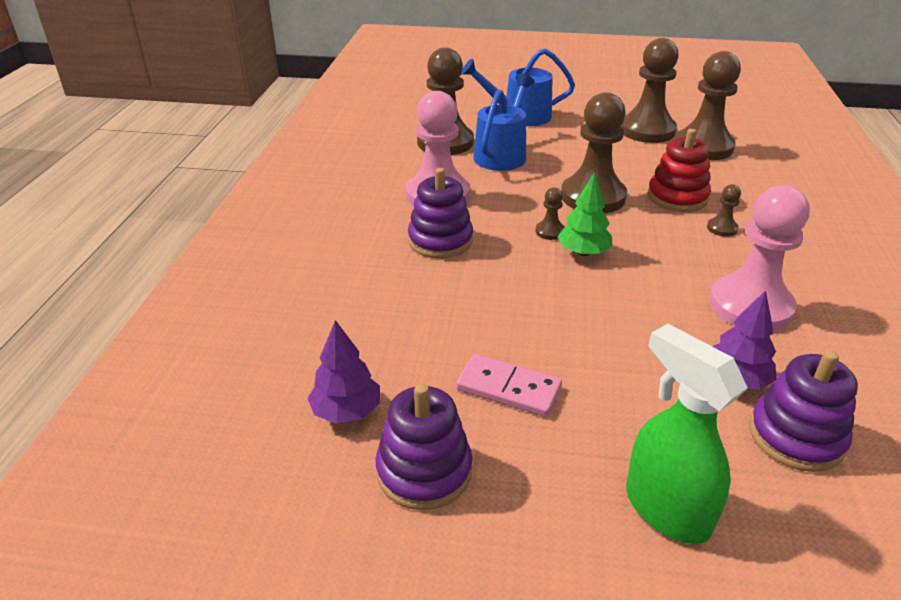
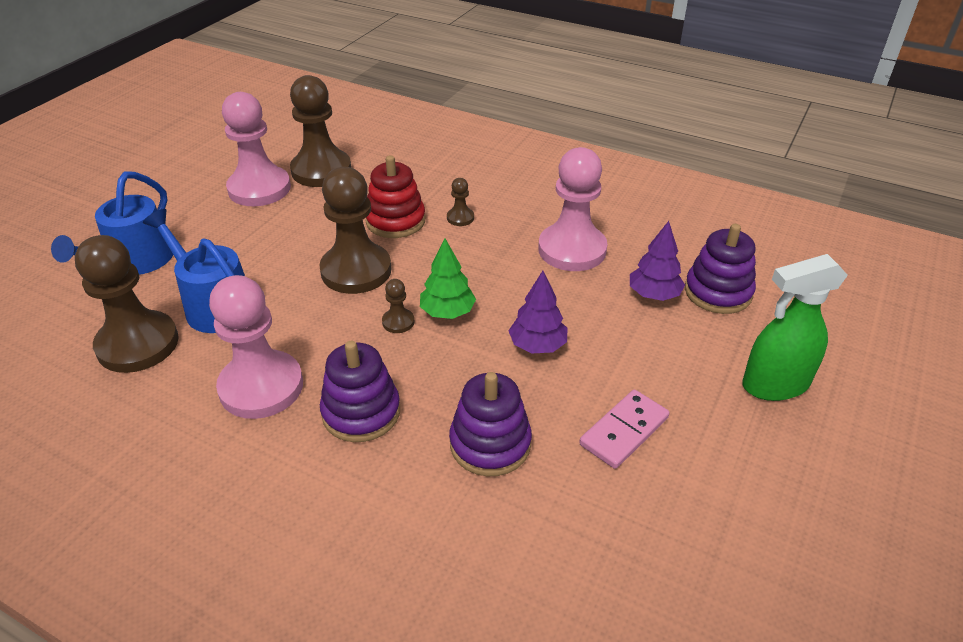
camera: 70 degrees left, 5 degrees up
purple tree [308,320,380,424] -> purple tree moved to [509,271,568,353]
purple stacking toy [376,384,472,510] -> purple stacking toy moved to [449,372,532,476]
brown pawn [620,38,679,143] -> pink pawn [222,92,291,206]

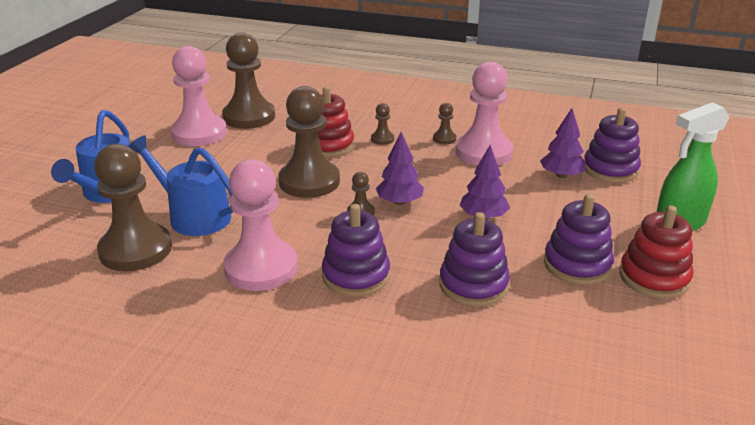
camera: 10 degrees left, 10 degrees down
green tree [420,238,476,319] -> purple tree [376,132,424,205]
pink domino [579,390,669,469] -> purple stacking toy [544,194,614,285]
none -> brown pawn [433,103,456,144]
none -> red stacking toy [619,205,693,299]

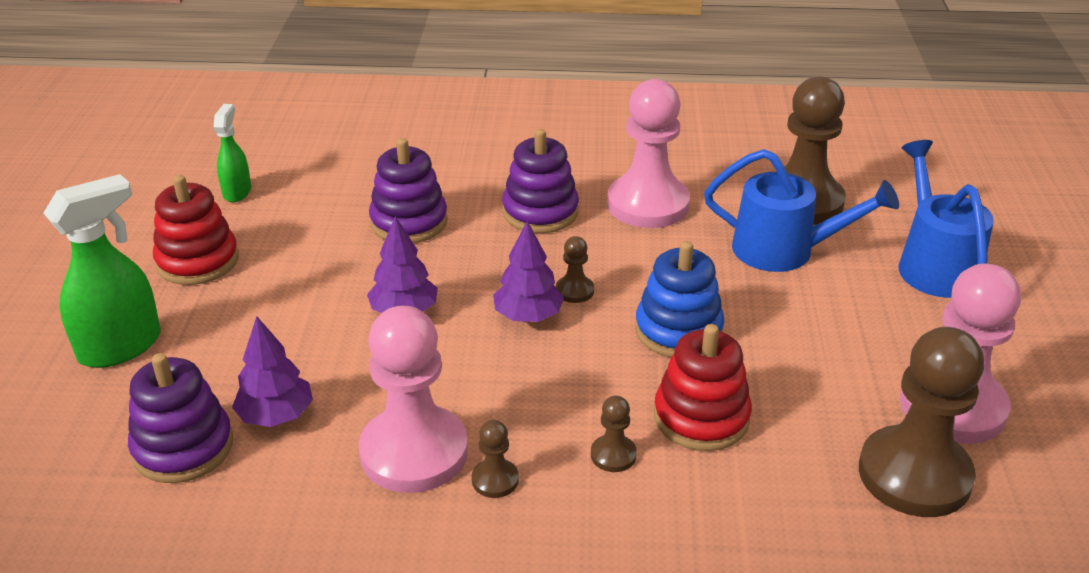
camera: 165 degrees right, 5 degrees up
brown pawn [278,86,340,198] -> blue stacking toy [635,241,724,358]
purple stacking toy [544,194,614,285] -> none
none -> green spray bottle [214,104,251,202]

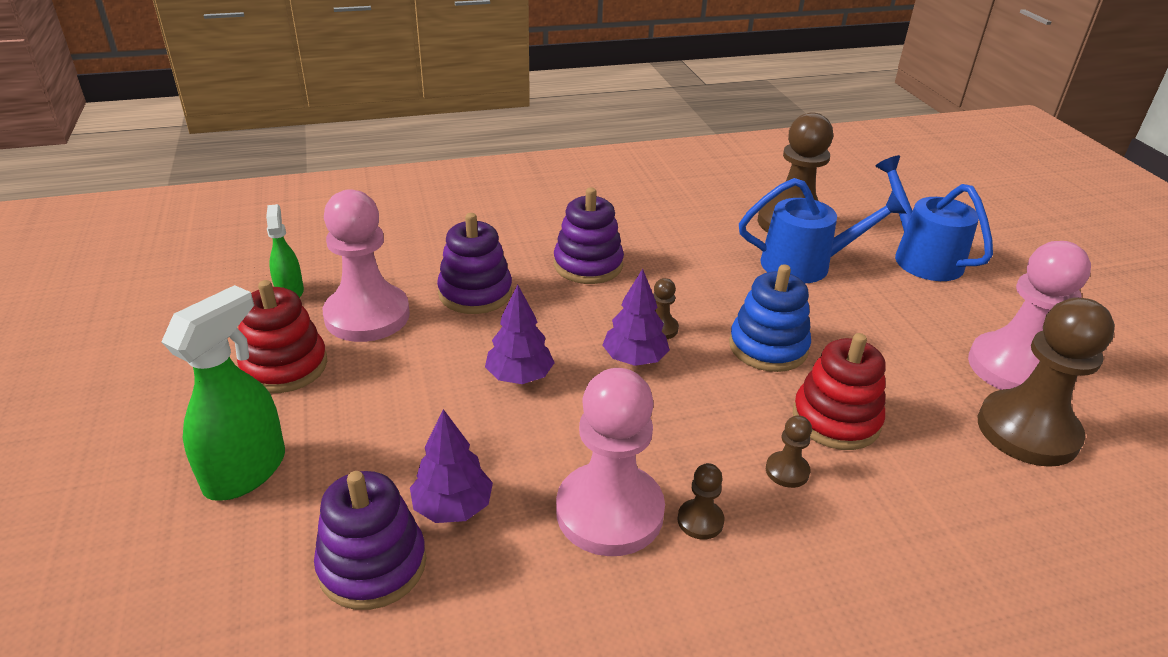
camera: 20 degrees left, 0 degrees up
pink pawn [607,79,690,228] -> pink pawn moved to [323,189,410,342]

